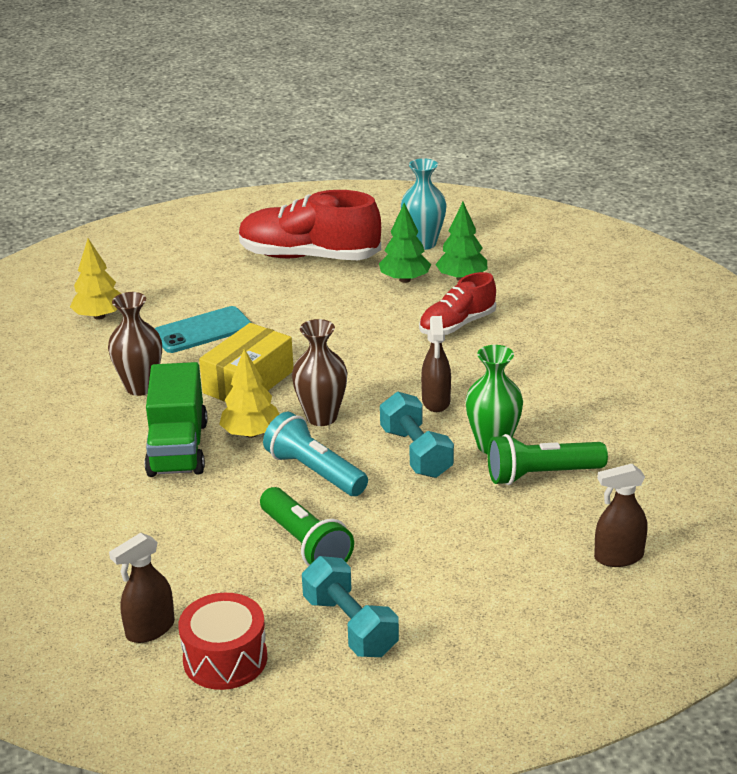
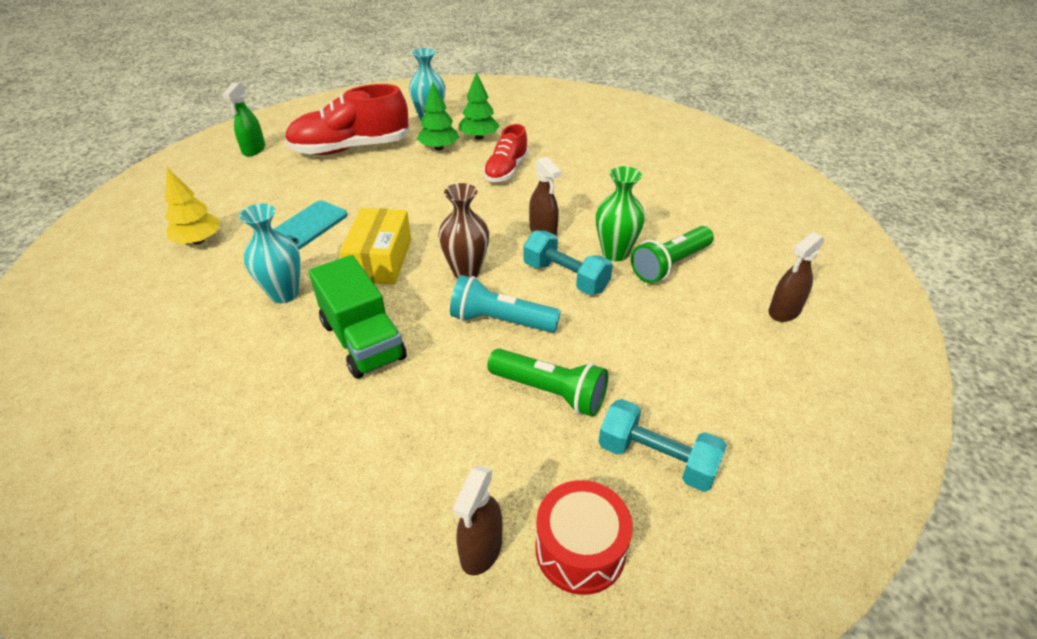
camera: 30 degrees left, 10 degrees up
brown vase [108,292,162,396] -> turquoise vase [239,204,301,303]
yellow tree [219,349,279,438] -> none
none -> green spray bottle [222,82,265,157]

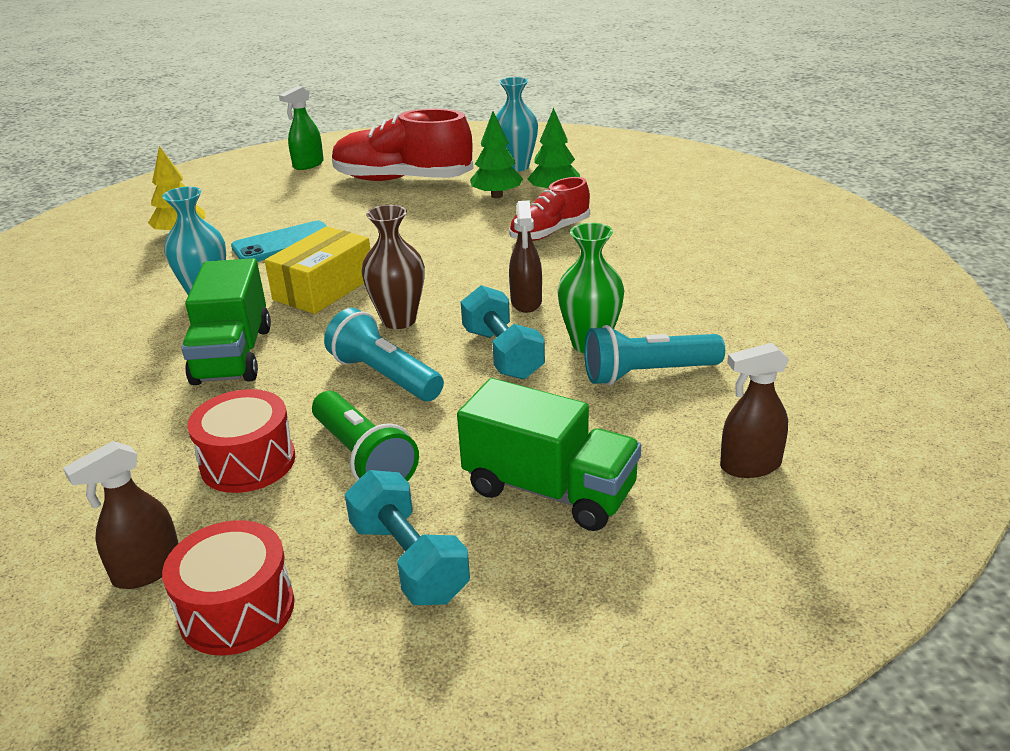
camera: 30 degrees right, 10 degrees down
green flashlight [631,226,714,283] -> turquoise flashlight [584,325,725,385]
none -> red drum [187,389,295,493]
none -> green truck [457,378,641,531]

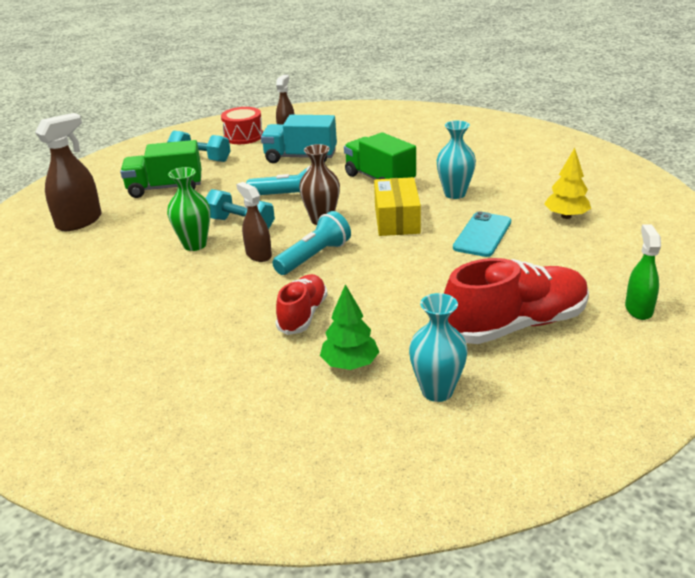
camera: 145 degrees right, 0 degrees up
red drum [187,389,295,493] -> turquoise truck [261,115,337,163]
green flashlight [312,391,419,482] -> none
green tree [470,111,523,198] -> none
turquoise flashlight [584,325,725,385] -> turquoise flashlight moved to [272,211,351,275]
brown spray bottle [720,343,790,478] -> brown spray bottle [35,113,102,231], size x1.57

